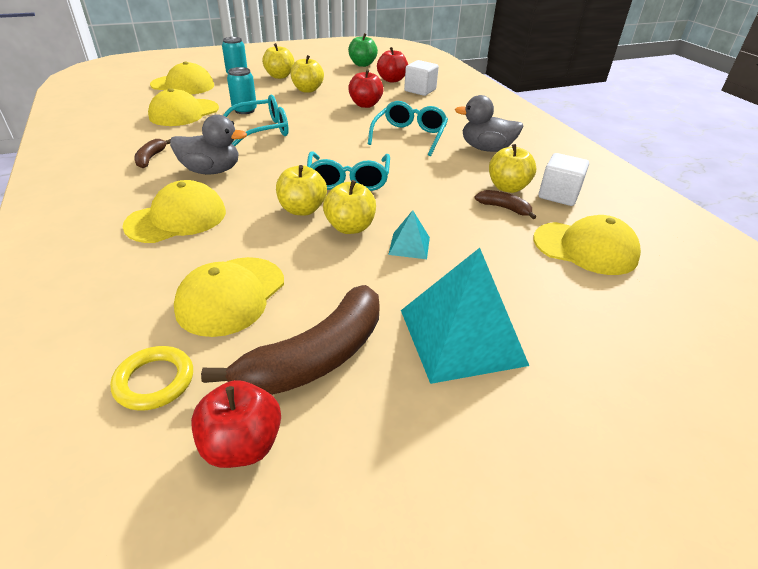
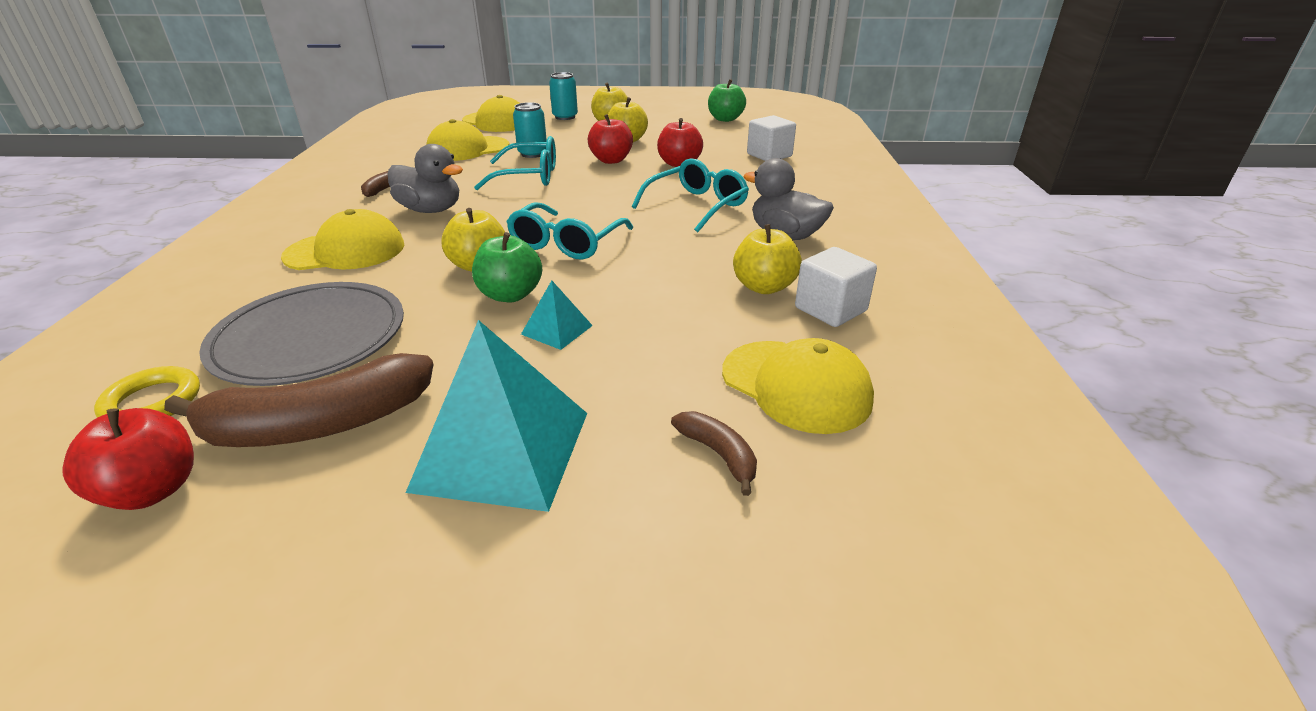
camera: 25 degrees right, 5 degrees down
yellow cap [174,257,284,337] -> grey plate [199,282,404,386]
yellow apple [323,180,376,234] -> green apple [472,232,542,302]
red apple [377,47,408,83] -> red apple moved to [588,114,633,164]
brown banana [474,190,536,219] -> brown banana moved to [671,411,757,496]

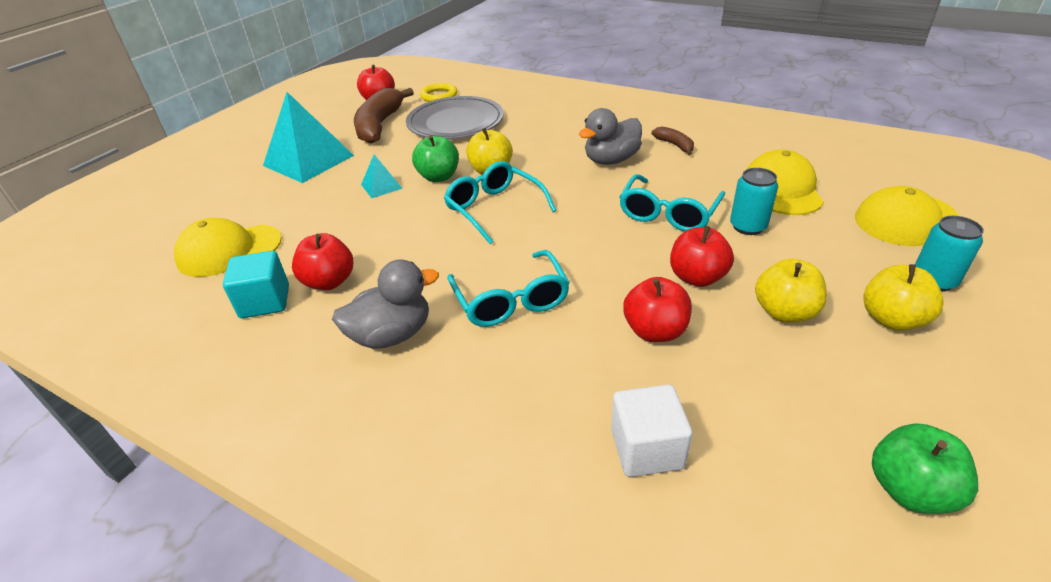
camera: 120 degrees right, 5 degrees up
yellow cap [281,209,404,270] -> none
brown banana [671,411,757,496] -> none
yellow apple [733,224,802,294] -> red apple [292,233,353,290]
white cube [795,247,877,327] -> turquoise cube [223,251,289,318]

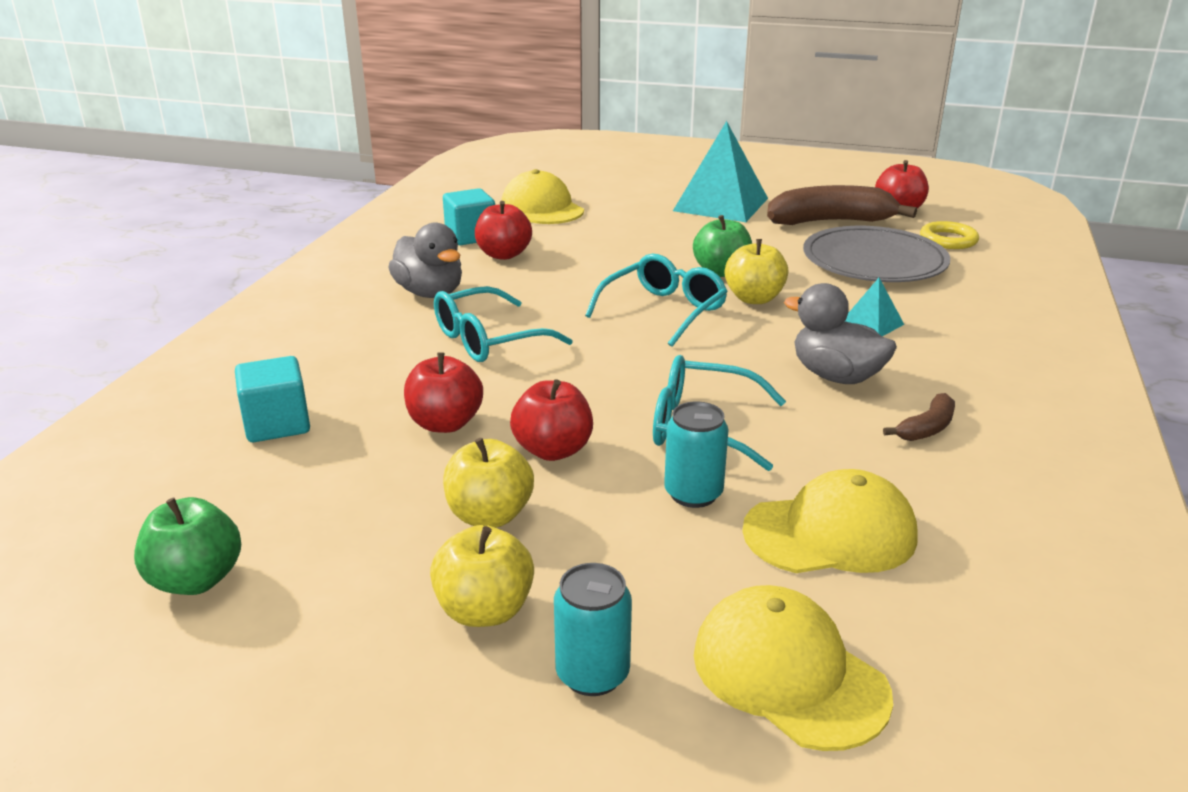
camera: 75 degrees right, 10 degrees down
turquoise pyramid [361,154,403,198] -> turquoise pyramid moved to [845,278,904,336]
white cube [611,385,692,477] -> turquoise cube [235,356,310,442]

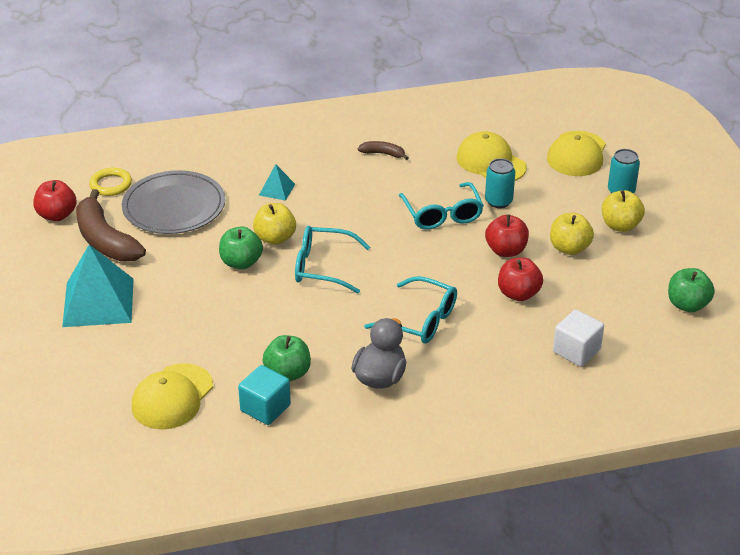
camera: 120 degrees left, 10 degrees up
turquoise cube [235,356,310,442] -> white cube [553,310,604,367]
red apple [475,201,532,260] -> green apple [263,335,311,381]
grey duck [784,283,897,384] -> none

